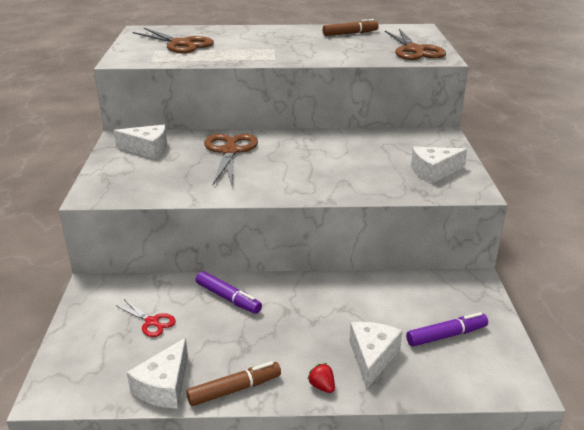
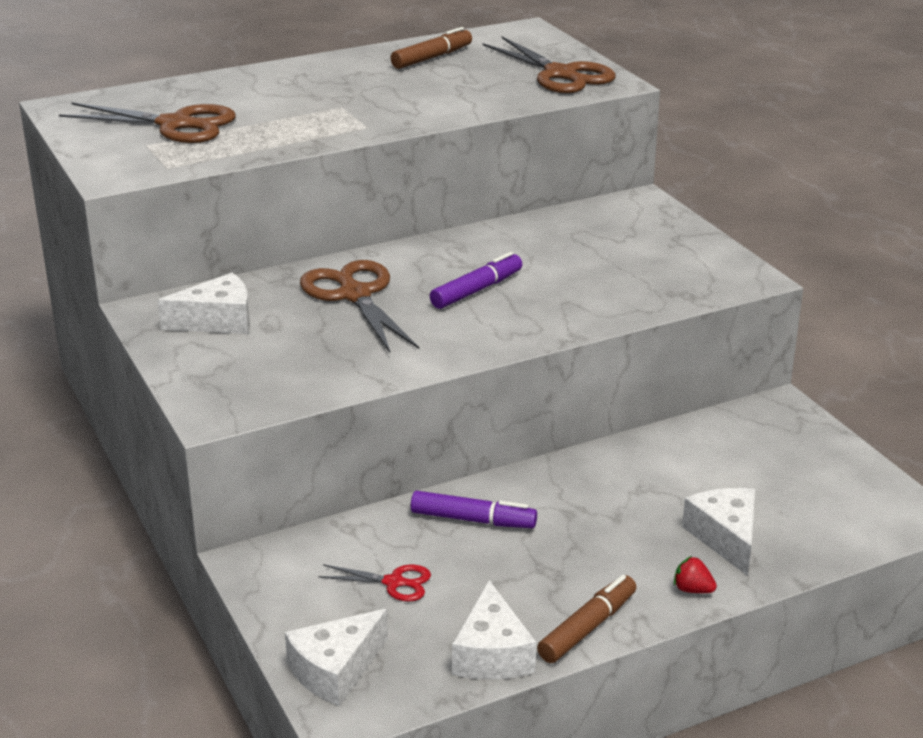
camera: 25 degrees left, 0 degrees up
purple marker [406,312,488,347] -> purple marker moved to [430,252,522,309]
white cheese [411,147,467,184] -> white cheese moved to [285,609,388,706]

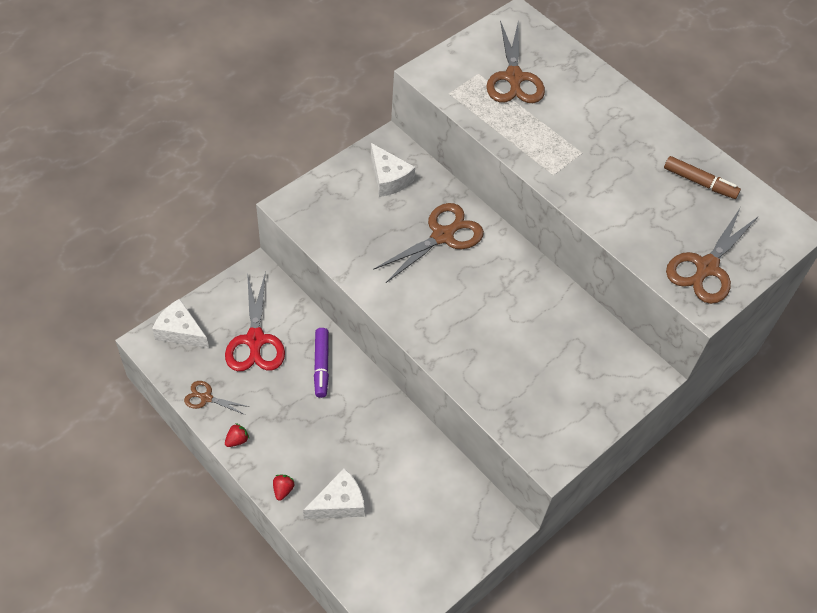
camera: 70 degrees right, 25 degrees up
red scissors [318,564,431,602] -> red scissors [225,271,285,371], size x1.93
purple marker [430,252,522,309] -> none
white cheese [452,580,536,680] -> brown scissors [184,381,249,415]
brown marker [537,575,636,663] -> red strawberry [225,423,249,447]

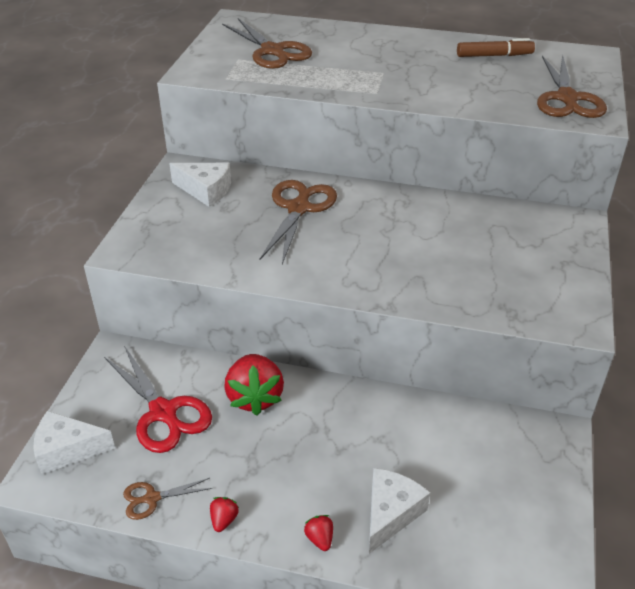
camera: 30 degrees left, 15 degrees down
purple marker [314,328,329,398] -> red strawberry [225,354,284,415]

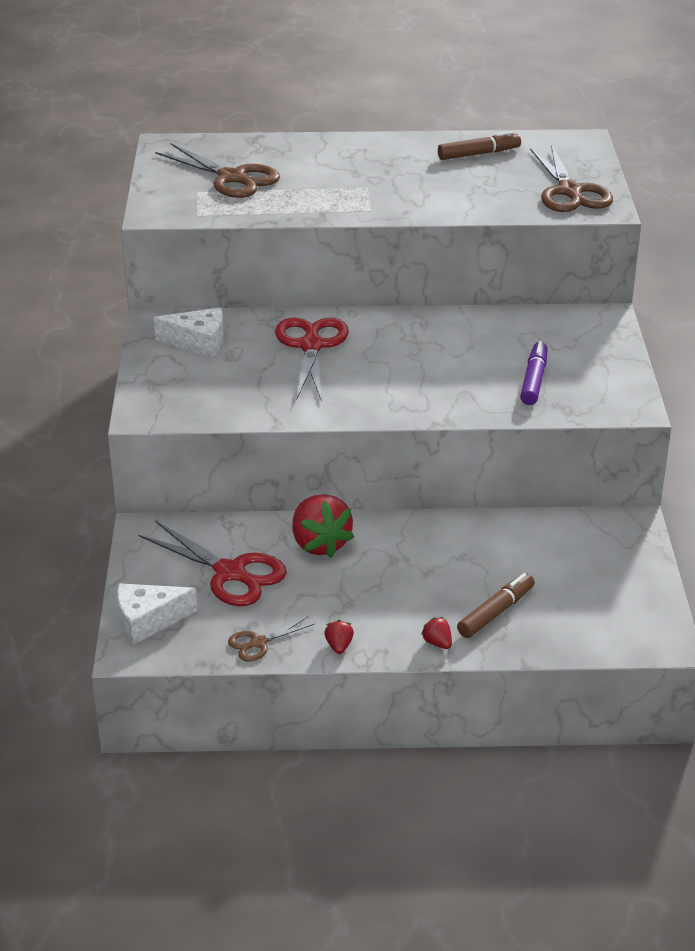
camera: 15 degrees left, 5 degrees down
brown scissors [260,180,337,264] -> red scissors [275,318,349,402]
white cheese [369,468,430,554] -> brown marker [457,573,535,638]
none -> purple marker [520,341,548,405]

